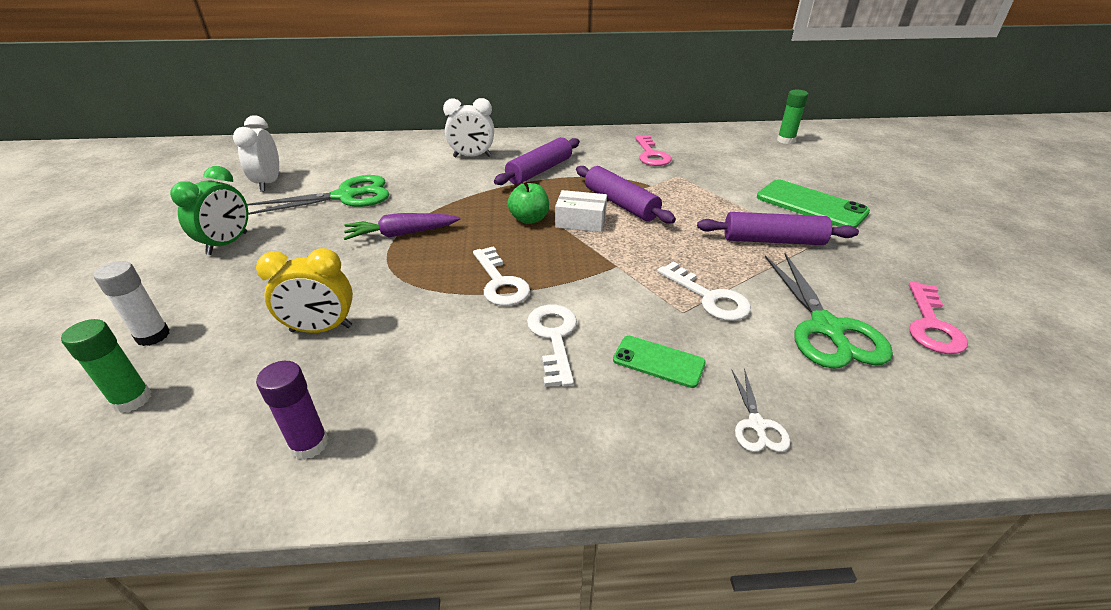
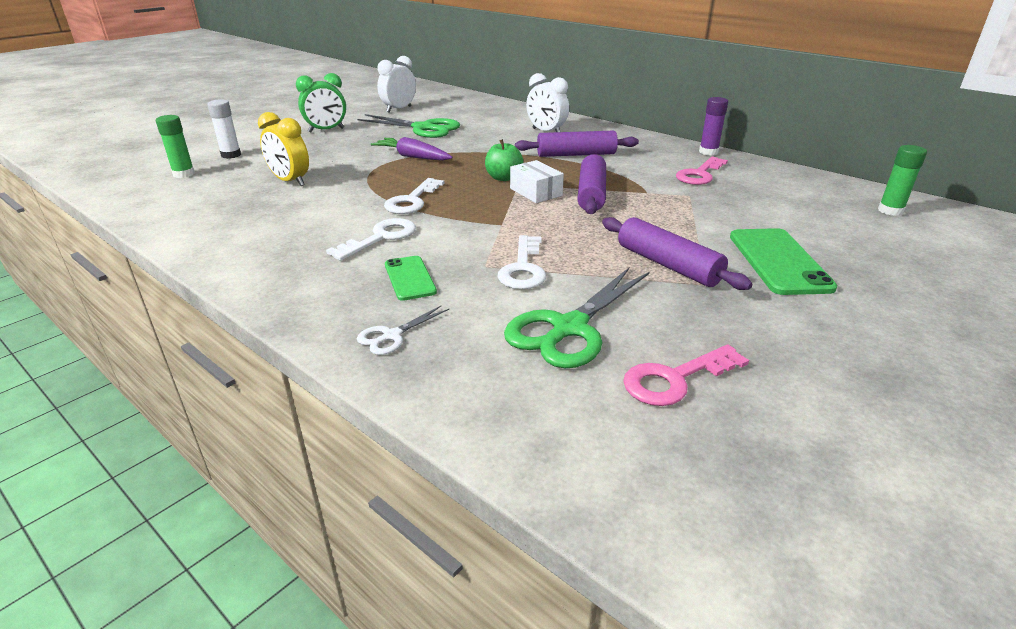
camera: 45 degrees right, 5 degrees down
purple glue stick [256,361,328,460] -> purple glue stick moved to [699,97,728,156]

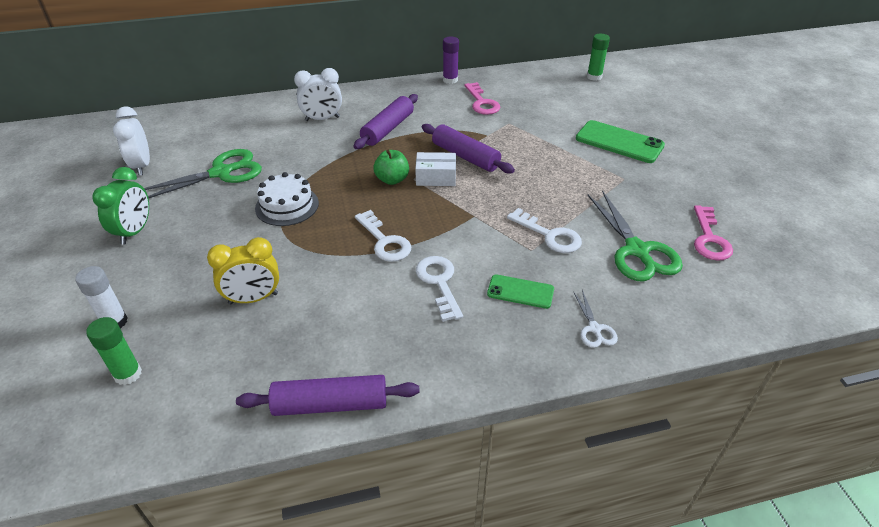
camera: 55 degrees left, 10 degrees up
purple carrot [371,137,452,160] -> white cake [255,172,319,226]
purple rolling pin [602,217,752,290] -> purple rolling pin moved to [236,375,420,416]

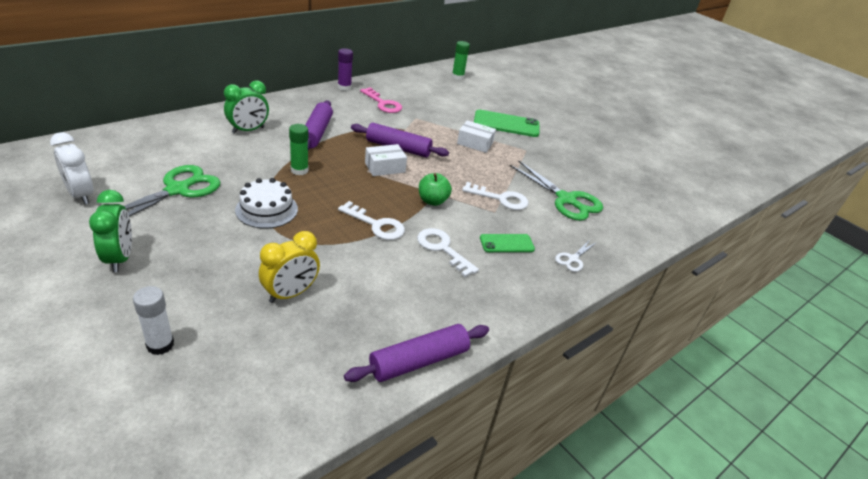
camera: 30 degrees left, 5 degrees down
green glue stick [86,317,142,385] -> green glue stick moved to [289,124,309,175]
white clock [294,68,342,121] -> green clock [224,80,269,134]
green apple [373,150,409,185] -> green apple moved to [419,173,452,206]
white scissors [573,290,618,348] -> white scissors turned 75 degrees clockwise [555,240,597,272]
pink key [694,205,733,261] -> none
none -> white box [457,120,496,153]

